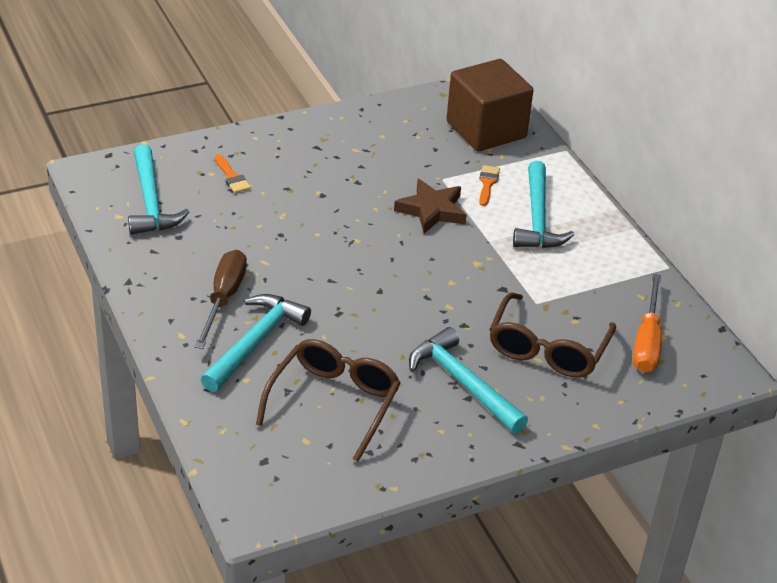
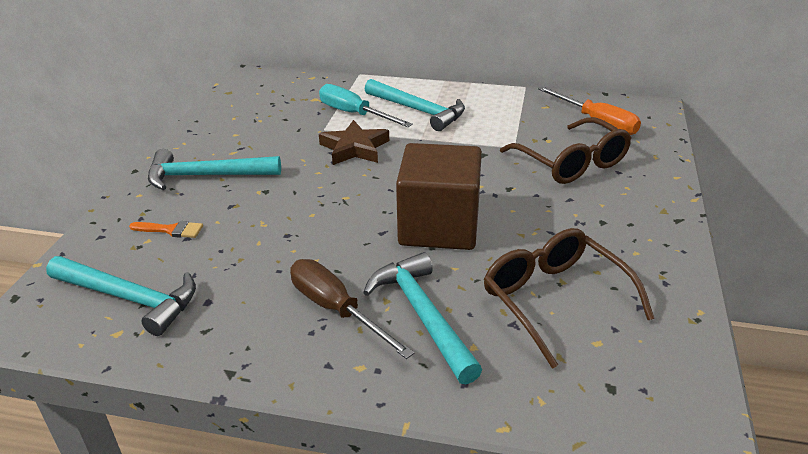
camera: 50 degrees left, 5 degrees down
turquoise hammer [409,327,528,433] -> turquoise hammer moved to [148,149,281,190]
brown cube [446,59,533,152] -> brown cube moved to [396,143,482,250]
orange brush [479,165,500,206] -> turquoise screwdriver [319,84,413,127]

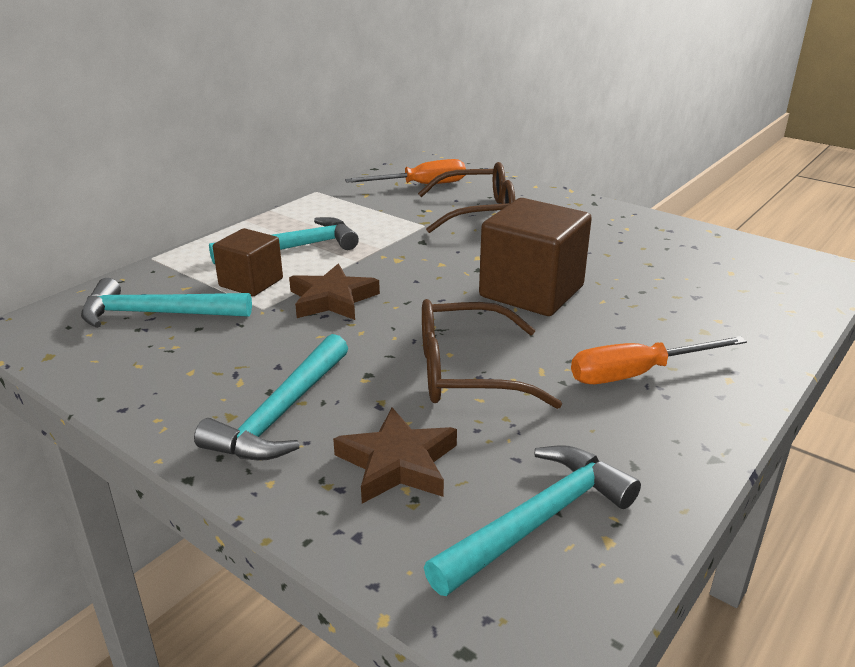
camera: 65 degrees left, 5 degrees down
orange brush [129,221,203,238] -> brown star [333,407,457,504]
brown screwdriver [290,259,415,359] -> orange screwdriver [571,336,747,384]
turquoise screwdriver [319,84,413,127] -> brown cube [213,228,283,296]
turquoise hammer [363,252,482,384] -> turquoise hammer moved to [81,278,252,328]
brown glasses [484,228,655,369] -> brown glasses moved to [422,299,562,409]

